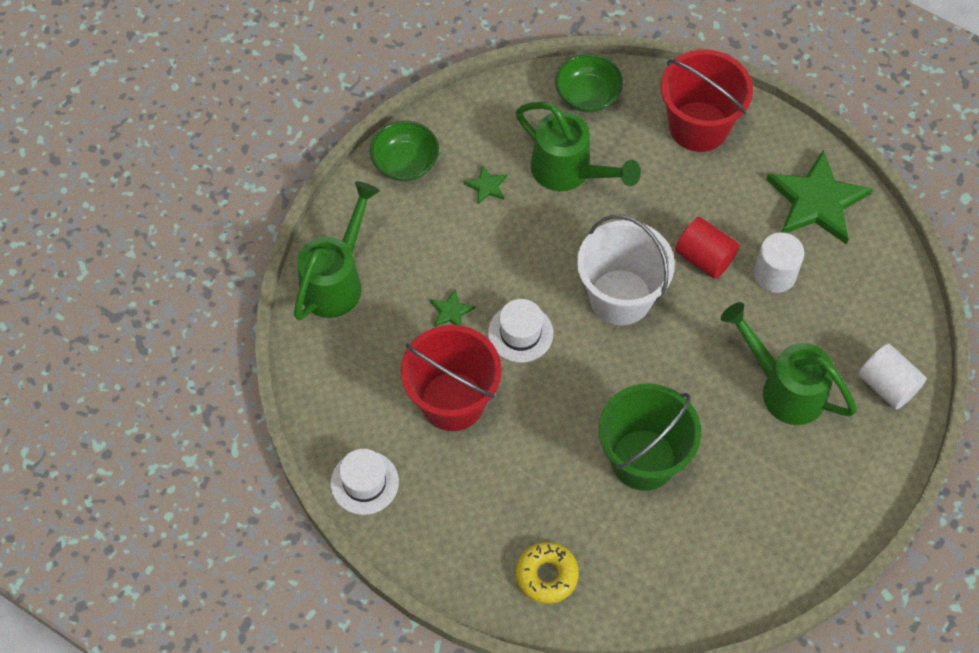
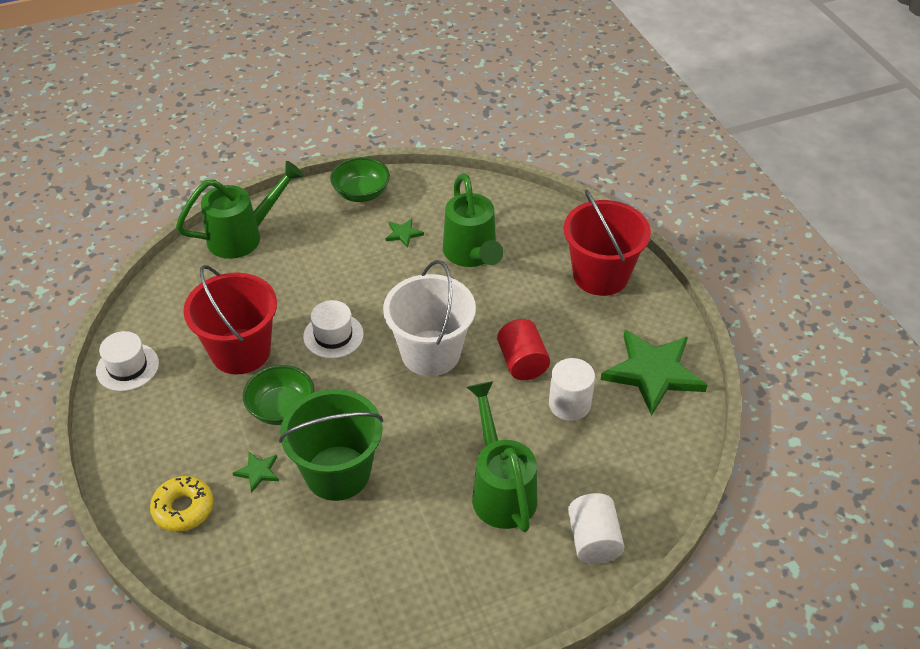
camera: 35 degrees right, 15 degrees down
green star [430,289,475,327] -> green star moved to [233,452,279,493]
green bowl [555,54,623,113] -> green bowl moved to [243,365,314,425]

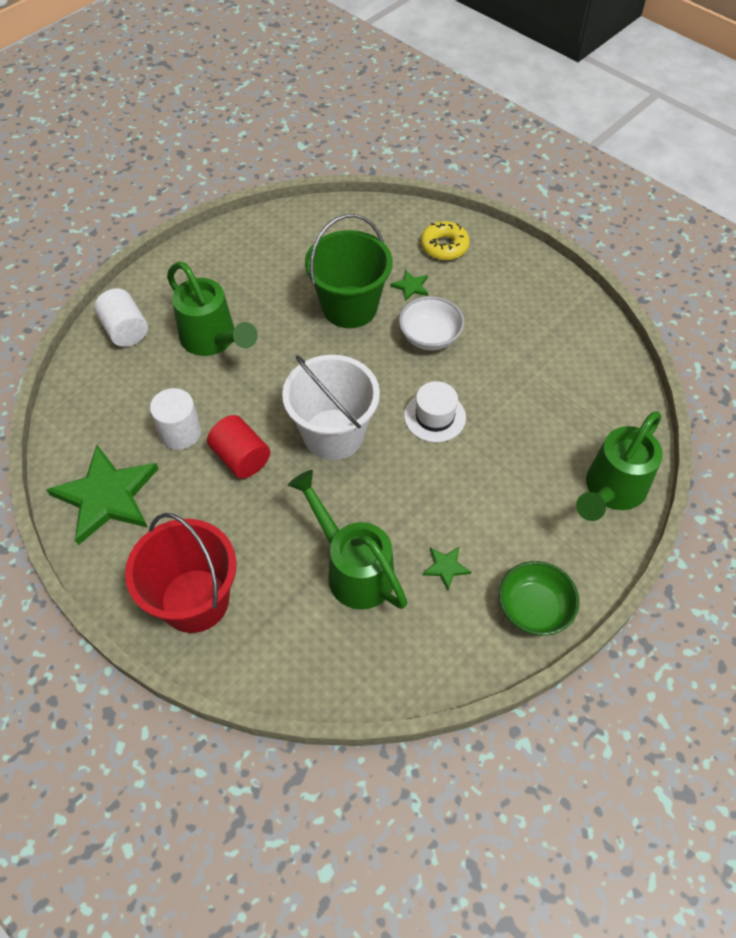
camera: 155 degrees right, 10 degrees up
white hat [96,331,159,391] -> none
red bucket [183,265,277,375] -> none
green bowl [243,365,314,425] -> white bowl [399,296,465,350]

